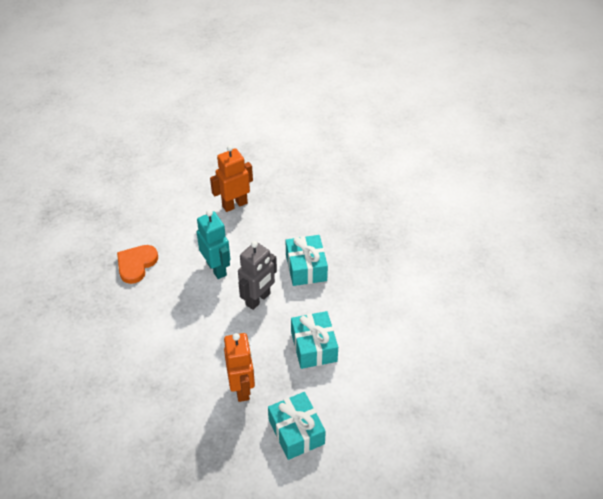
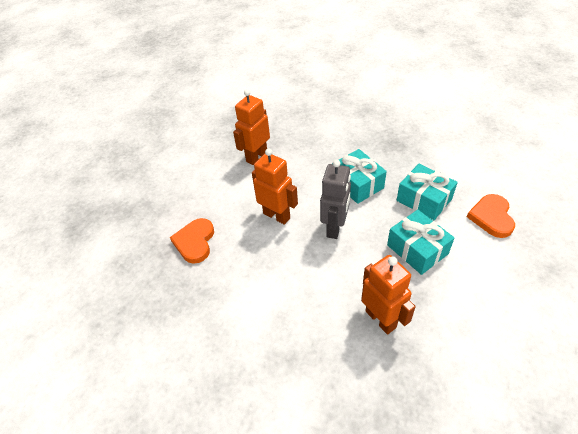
camera: 20 degrees left, 0 degrees up
turquoise robot [197,210,230,279] -> orange robot [252,148,298,225]
turquoise gift [268,392,326,460] -> turquoise gift moved to [397,164,458,220]
none -> orange heart [467,194,515,238]

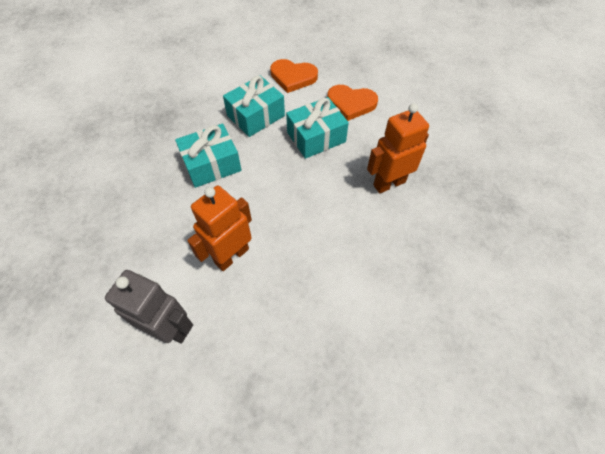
camera: 85 degrees left, 10 degrees up
orange heart [170,218,214,264] -> orange heart moved to [327,85,378,121]
orange robot [233,89,270,165] -> none
grey robot [320,160,351,239] -> grey robot moved to [105,270,193,344]

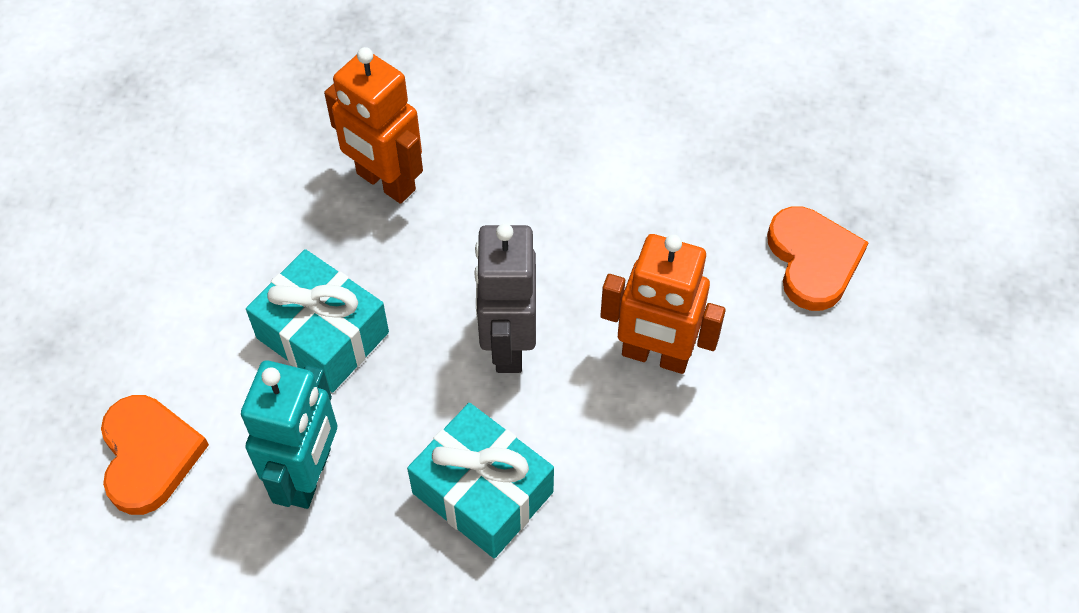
camera: 115 degrees left, 0 degrees up
grey robot [105,270,193,344] -> grey robot moved to [474,223,536,373]
turquoise gift [223,76,285,137] -> turquoise robot [241,360,337,509]
orange heart [327,85,378,121] -> orange heart moved to [767,206,869,311]

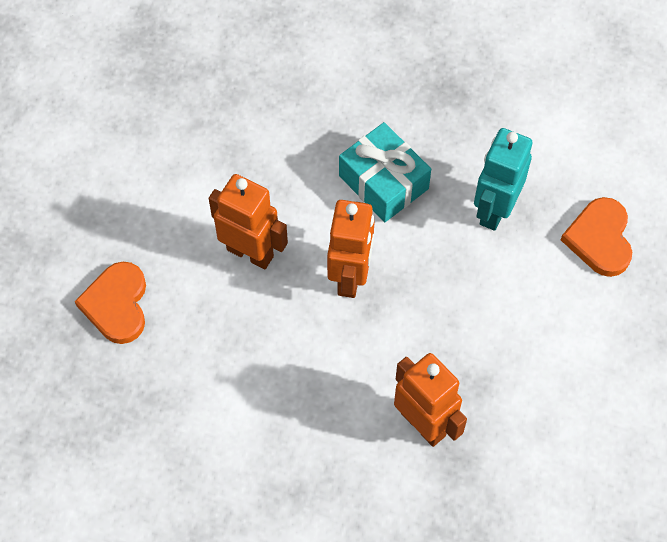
camera: 170 degrees left, 5 degrees up
turquoise gift [246,249,389,393] -> none
grey robot [474,223,536,373] -> orange robot [327,200,374,298]

